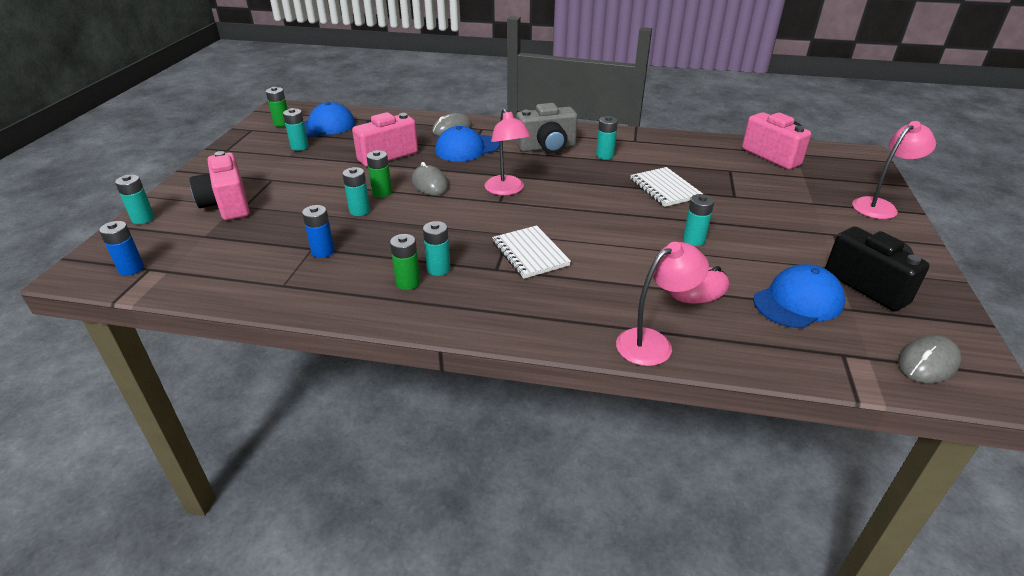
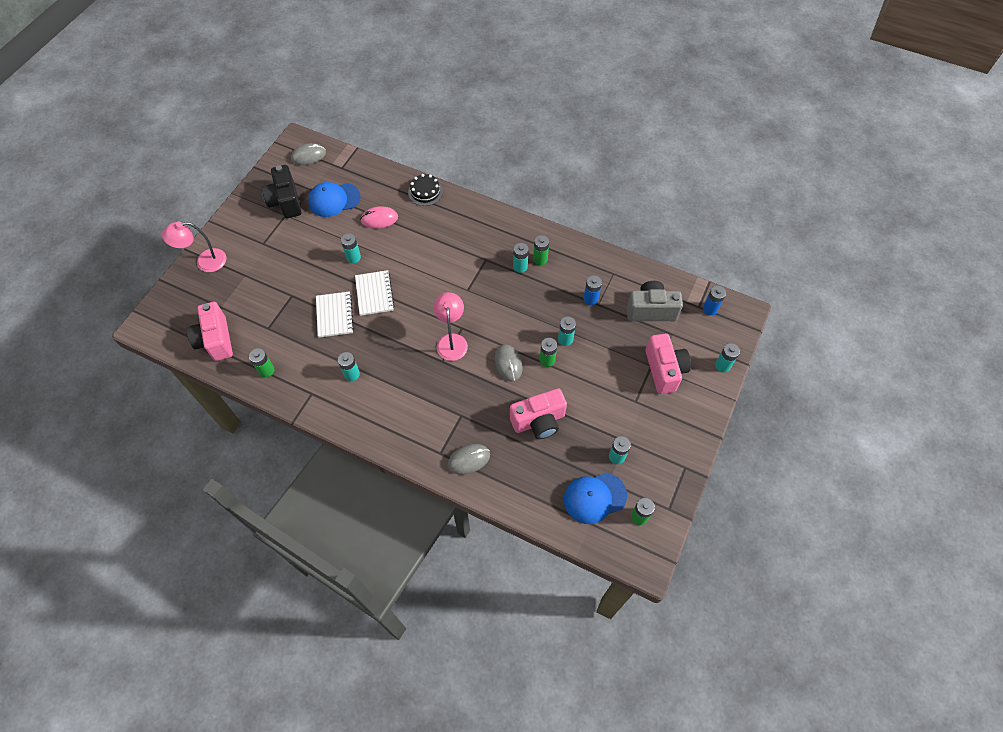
camera: 165 degrees left, 25 degrees up
blue cap [435,126,499,162] -> none
white notebook [492,225,571,279] -> white notebook moved to [355,270,394,316]
grey camera [516,103,578,154] -> grey camera moved to [627,281,683,321]
pink lamp [616,242,709,366] -> black cake [408,174,443,206]
none -> green battery [249,348,274,377]

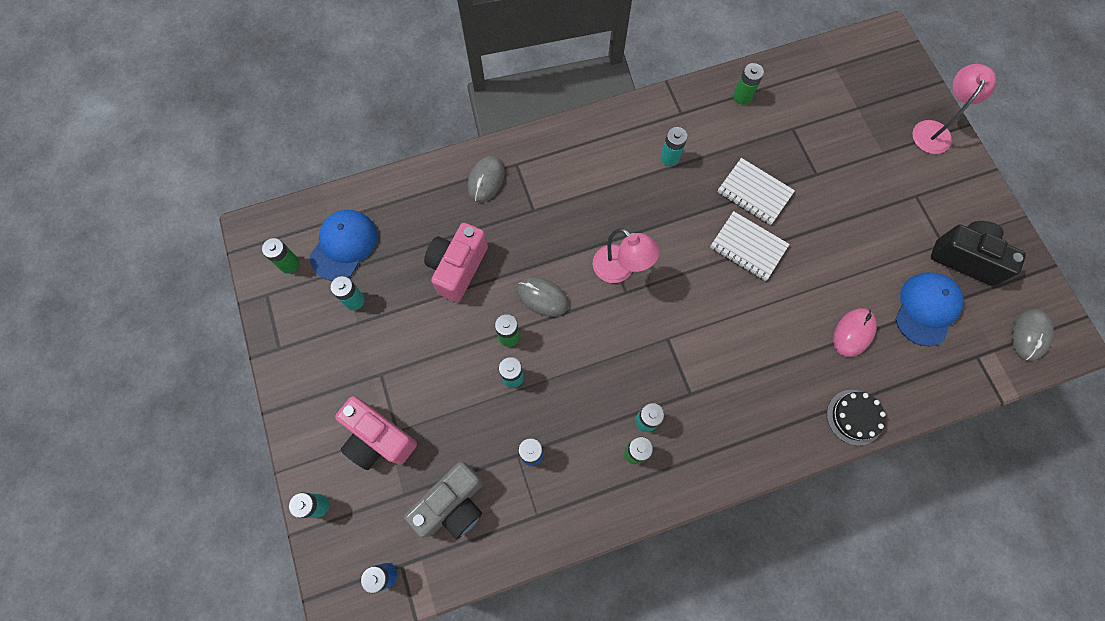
camera: 135 degrees right, 10 degrees up
pink camera [187,302,233,361] -> none
turquoise battery [341,233,361,263] -> none

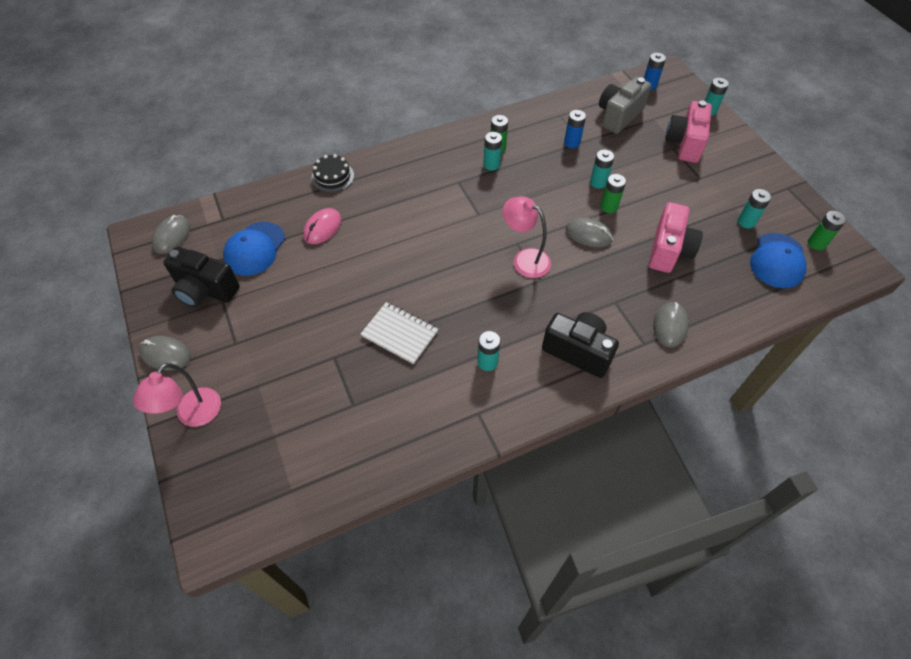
camera: 175 degrees right, 15 degrees down
pink camera [335,396,417,470] -> pink camera turned 105 degrees counterclockwise [665,100,712,163]
white notebook [710,211,790,281] -> none
green battery [733,63,764,104] -> none
none -> grey mouse [139,336,191,371]
none -> black camera [542,312,619,378]

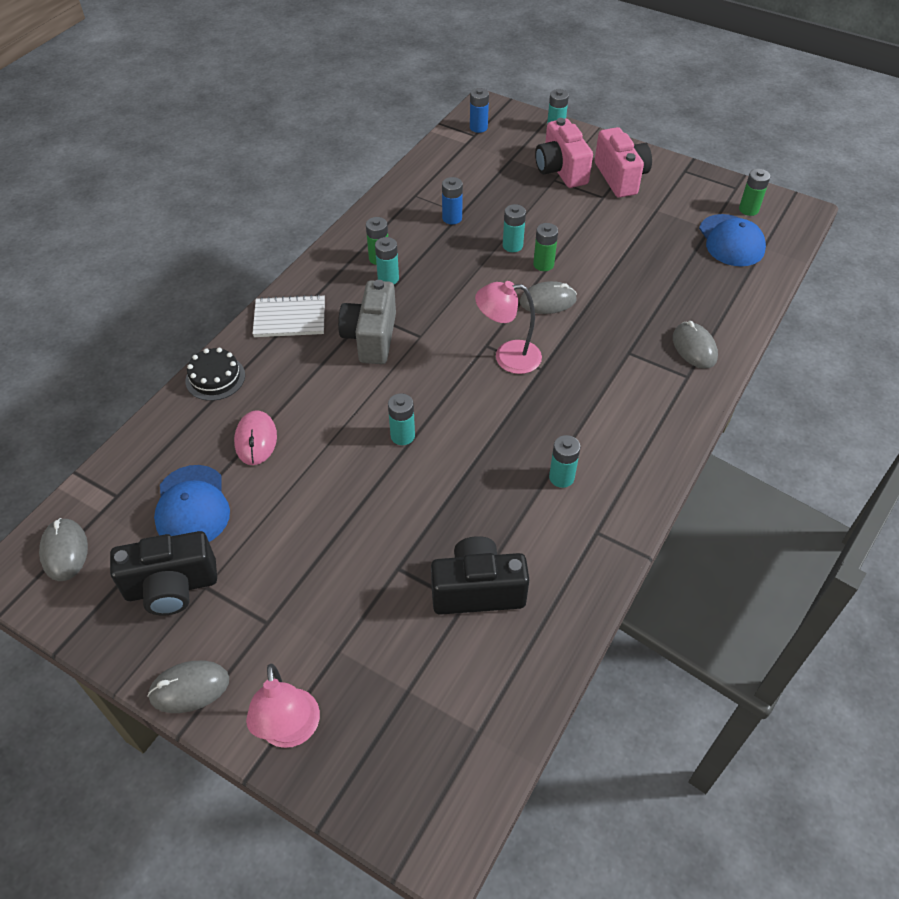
camera: 35 degrees left, 5 degrees down
white notebook [361,302,438,364] -> white notebook moved to [252,294,325,337]
black camera [542,312,619,378] -> black camera moved to [431,536,529,615]
grey camera [599,77,651,134] -> grey camera moved to [338,280,396,364]
pink camera [649,202,703,273] -> pink camera moved to [595,127,652,198]
turquoise battery [738,189,771,229] -> turquoise battery moved to [388,393,415,445]

